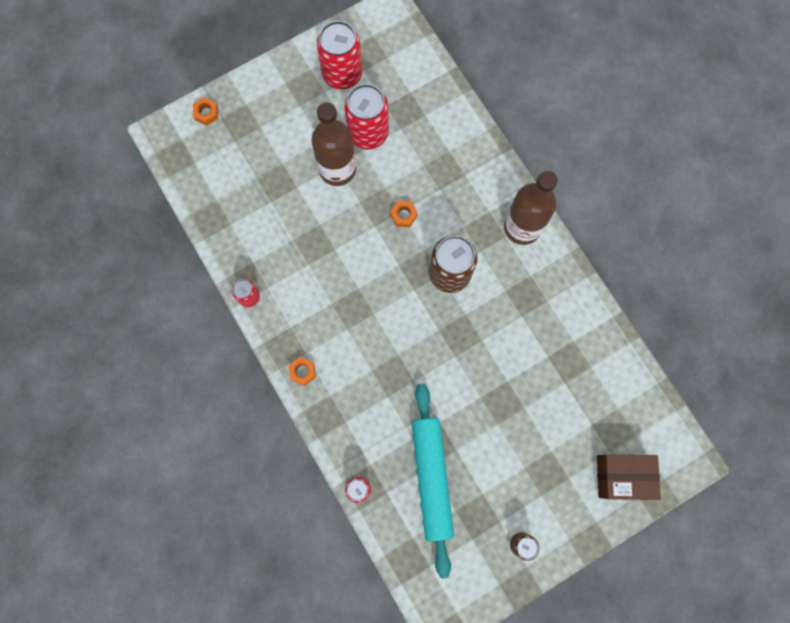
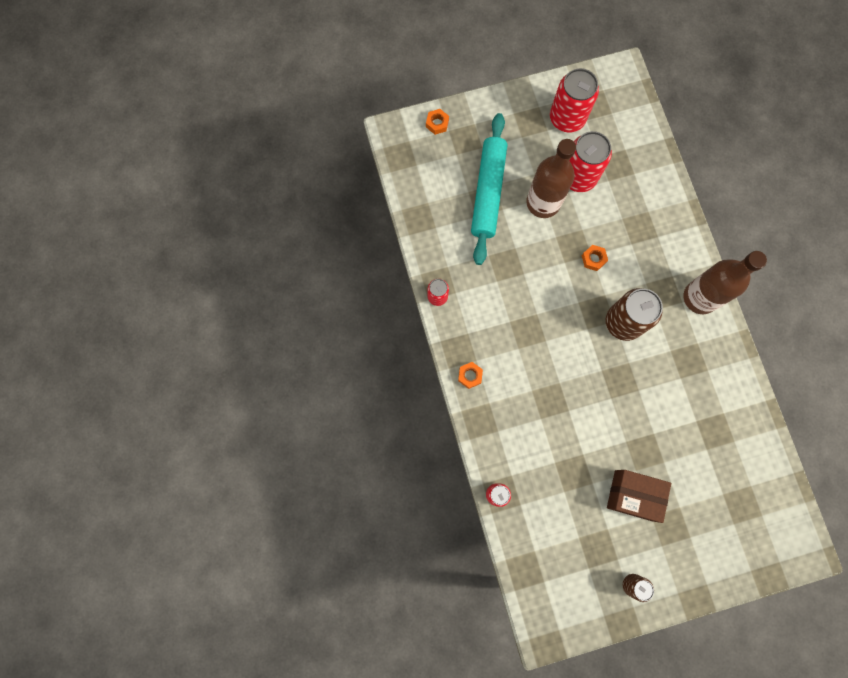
camera: 15 degrees right, 0 degrees up
turquoise rolling pin [412,384,454,578] -> turquoise rolling pin moved to [471,113,507,265]
brown box [597,455,661,500] -> brown box moved to [607,470,671,523]

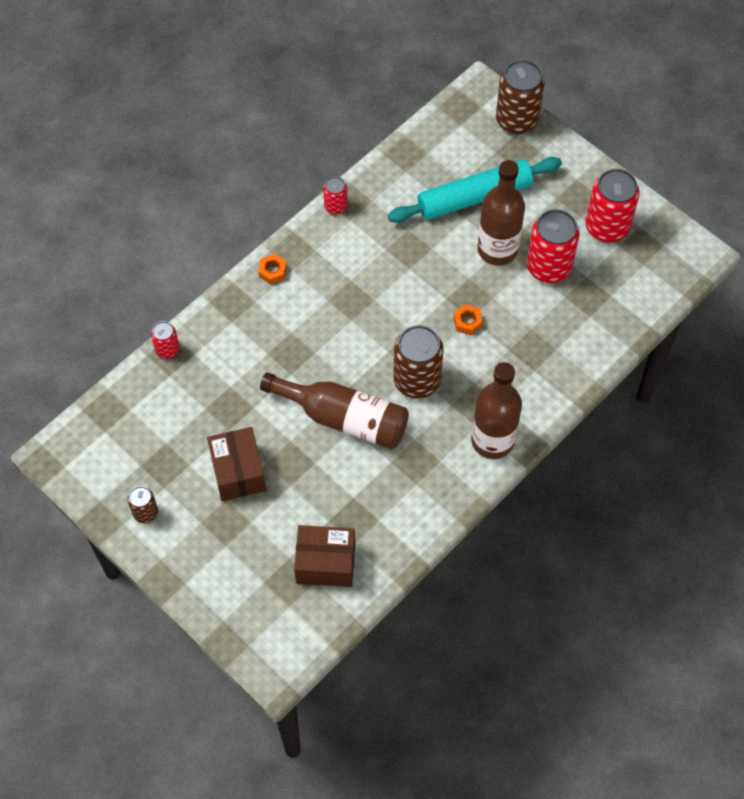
camera: 60 degrees right, 15 degrees down
orange nut [426,109,449,135] -> brown can [496,60,545,134]
none -> brown bottle [260,372,409,449]
none -> brown box [294,525,355,587]

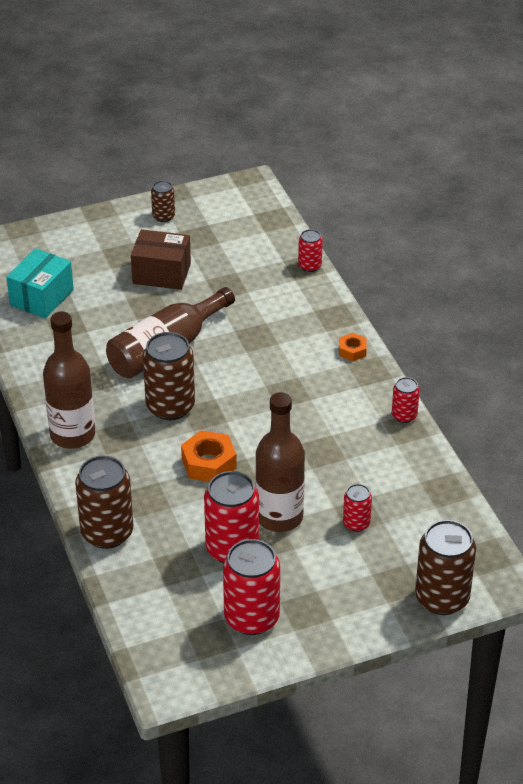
camera: 115 degrees right, 20 degrees down
brown box [294,525,355,587] -> turquoise box [6,248,74,319]
turquoise rolling pin [388,157,562,223] -> red can [343,484,372,532]
orange nut [453,305,483,335] -> orange nut [181,430,237,482], size x1.71
none -> brown can [75,456,134,549]

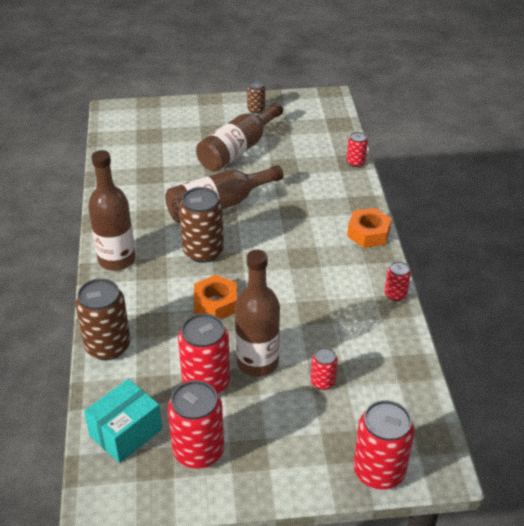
camera: 15 degrees right, 0 degrees up
turquoise box [6,248,74,319] -> turquoise box moved to [84,379,162,463]
brown box [131,229,191,290] -> brown bottle [196,102,283,172]
orange nut [339,333,367,361] -> orange nut [347,208,392,248], size x1.71
brown can [415,520,476,615] -> red can [354,400,415,489]

